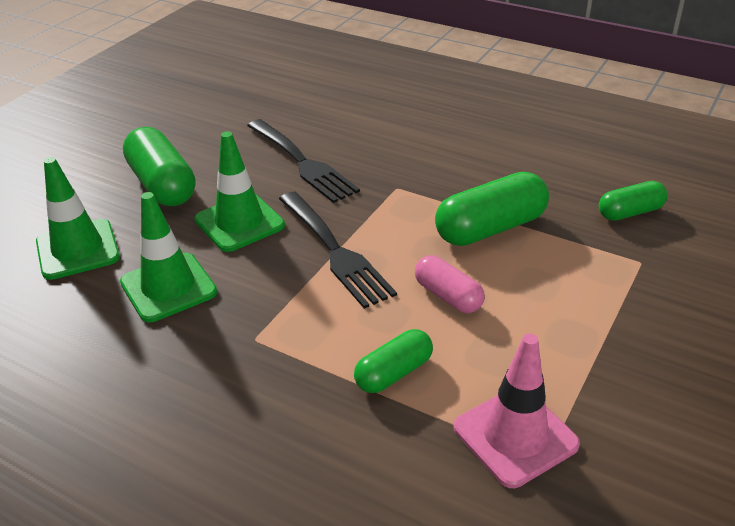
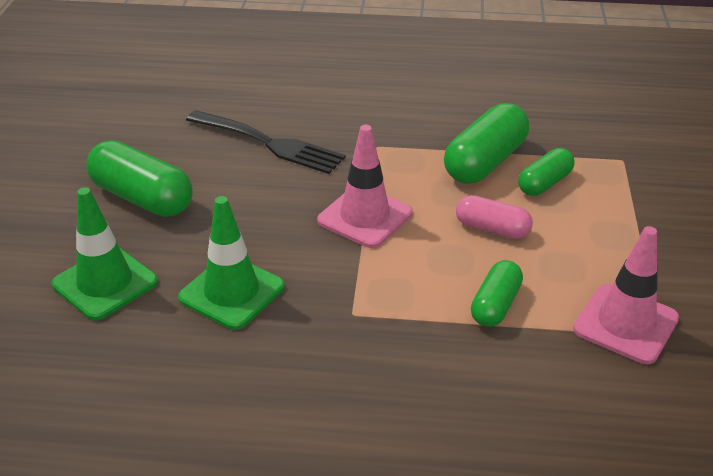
camera: 25 degrees left, 0 degrees up
green traffic cone [194,131,285,252] -> none
black fork [279,192,397,309] -> pink traffic cone [317,125,412,248]
green capsule [599,181,668,221] -> green capsule moved to [518,148,575,196]

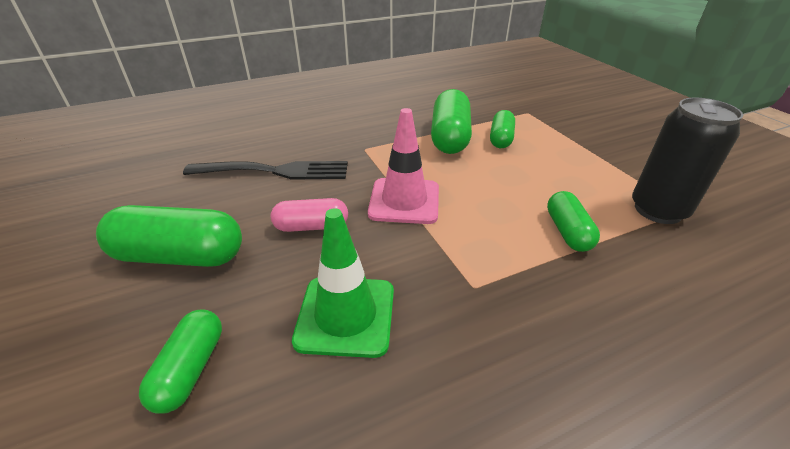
camera: 30 degrees left, 0 degrees up
green traffic cone [52,187,158,321] -> green capsule [139,309,222,414]
pink capsule [456,195,533,239] -> pink capsule moved to [271,198,348,232]
pink traffic cone [573,226,679,364] -> black can [632,98,743,224]

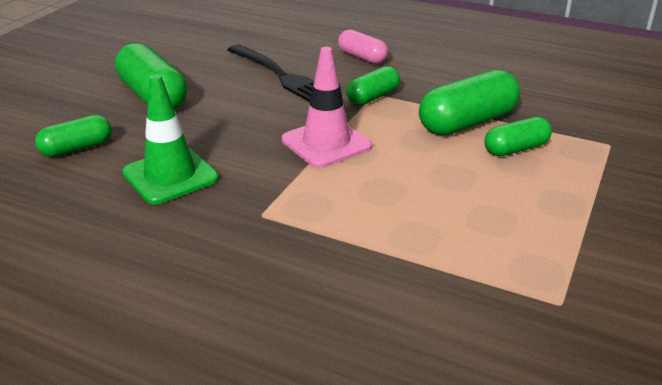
camera: 50 degrees right, 5 degrees down
pink capsule [271,198,348,232] -> pink capsule moved to [338,30,388,64]
green capsule [547,191,600,252] -> green capsule moved to [346,66,400,105]
black can [632,98,743,224] -> none

